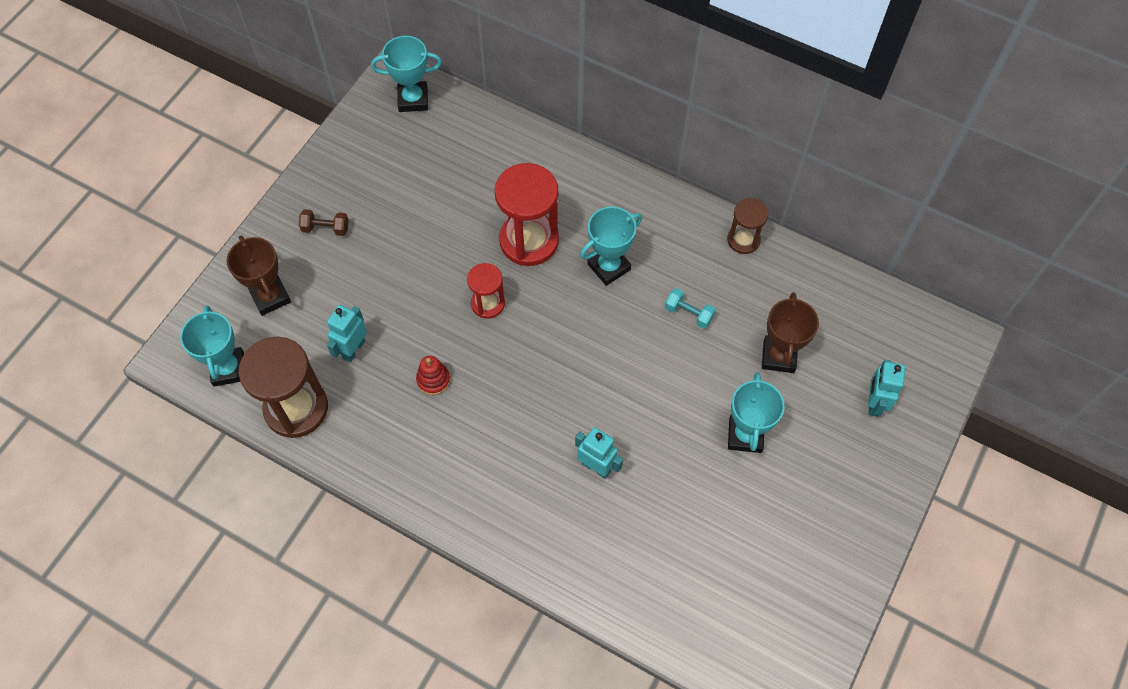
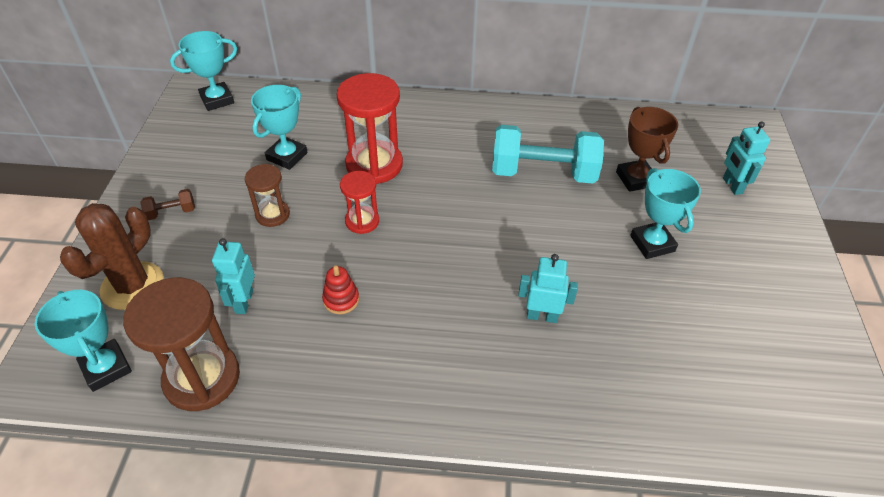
camera: 25 degrees left, 15 degrees down
brown trophy [227,236,291,316] -> brown cactus [60,203,164,310]
turquoise trophy [580,206,642,286] -> turquoise trophy moved to [251,85,308,170]
turquoise dumbbell [665,288,716,329] -> turquoise dumbbell [492,125,604,184], size x2.34
brown hourglass [727,198,769,254] -> brown hourglass moved to [245,164,290,227]

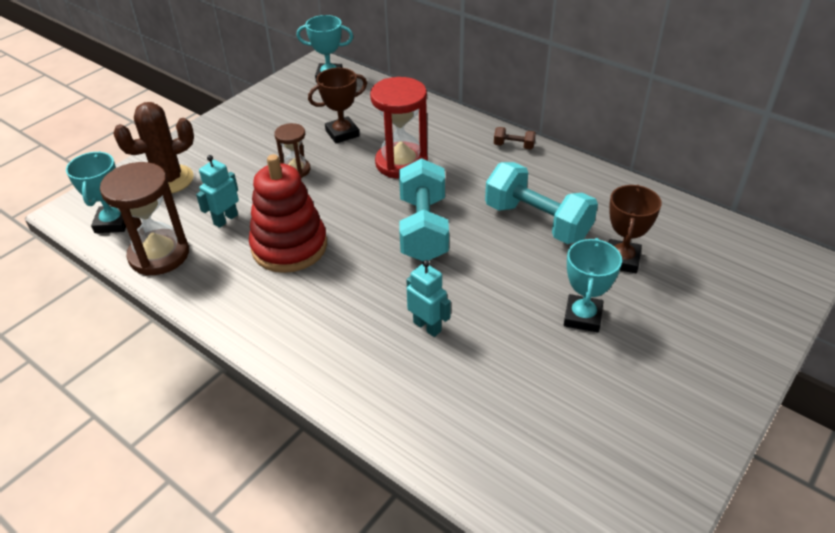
camera: 35 degrees right, 5 degrees down
brown dumbbell [140,189,195,220] -> brown dumbbell moved to [494,127,536,150]
turquoise trophy [251,85,308,170] -> brown trophy [308,68,367,143]
red stacking toy [322,265,359,314] -> red stacking toy [249,154,327,273], size x2.41
red hourglass [340,171,379,234] -> none
turquoise robot [723,121,770,195] -> none
none -> turquoise dumbbell [399,158,449,261]

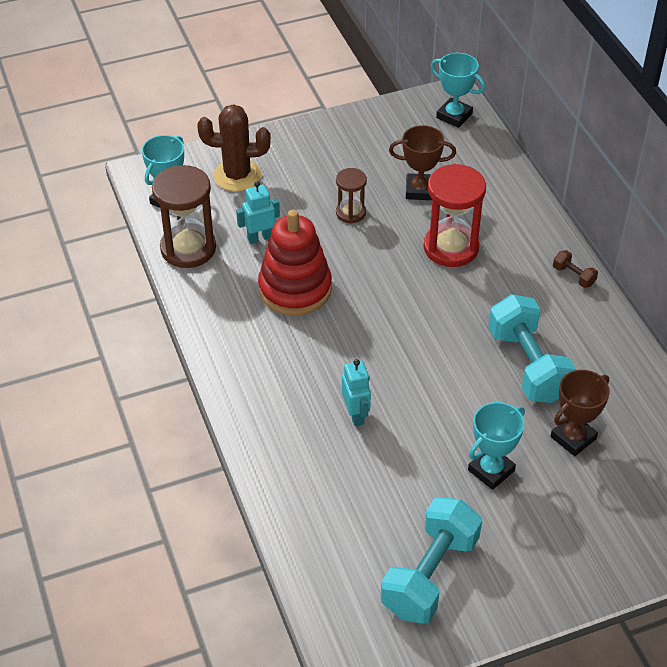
camera: 30 degrees right, 5 degrees up
turquoise dumbbell [399,158,449,261] -> turquoise dumbbell moved to [381,497,482,624]

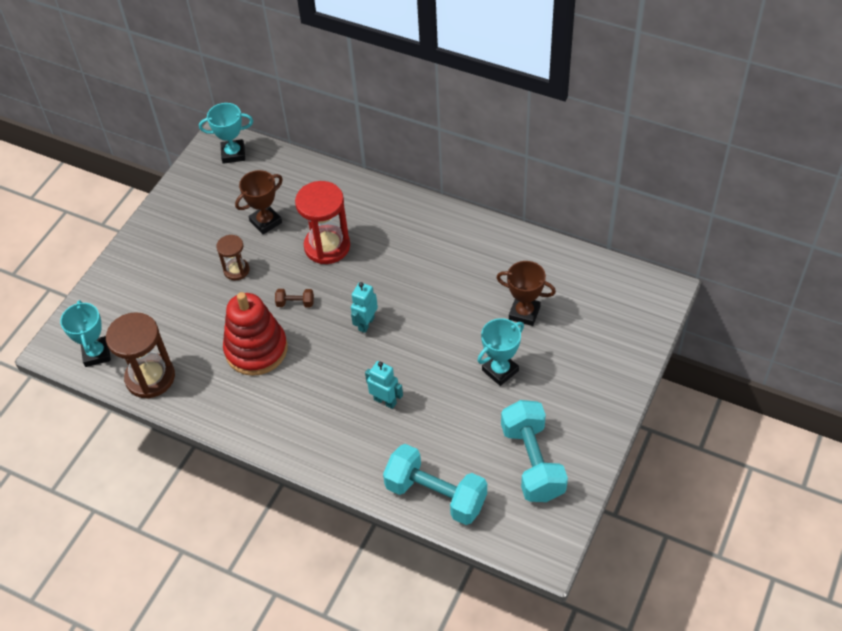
camera: 40 degrees left, 5 degrees up
brown cactus [197,104,271,192] -> none
turquoise robot [236,181,280,244] -> turquoise robot moved to [351,282,378,333]
turquoise trophy [468,402,525,490] -> turquoise trophy turned 45 degrees clockwise [477,318,524,386]
turquoise dumbbell [488,294,576,403] -> turquoise dumbbell moved to [383,444,487,525]
brown trophy [551,370,610,456] -> brown trophy turned 75 degrees counterclockwise [496,261,556,326]
brown dumbbell [553,250,598,288] -> brown dumbbell moved to [275,289,314,307]

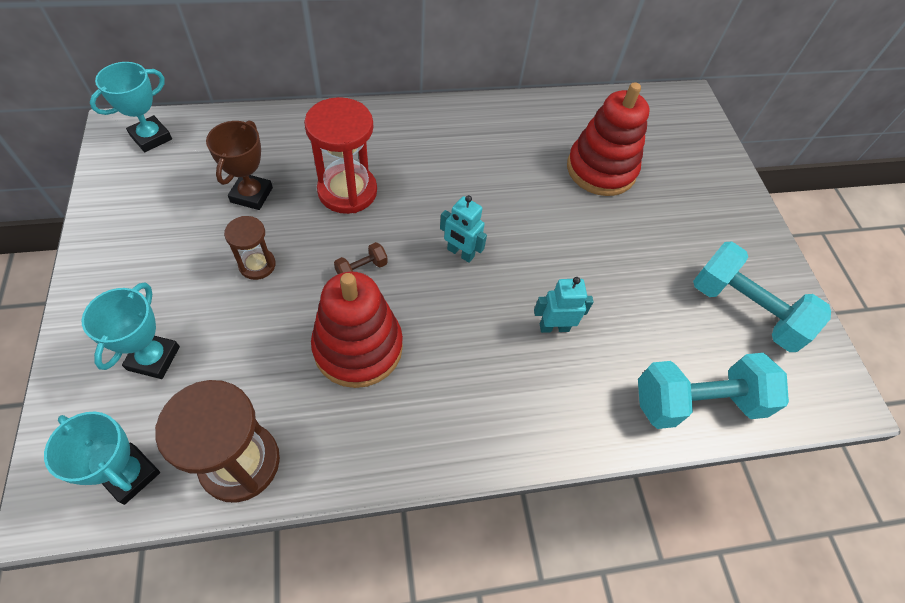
camera: 45 degrees left, 5 degrees up
turquoise robot [351,282,378,333] -> turquoise robot turned 45 degrees counterclockwise [440,195,487,263]
turquoise trophy [477,318,524,386] -> turquoise trophy moved to [82,283,180,379]
brown trophy [496,261,556,326] -> red stacking toy [567,82,650,196]

